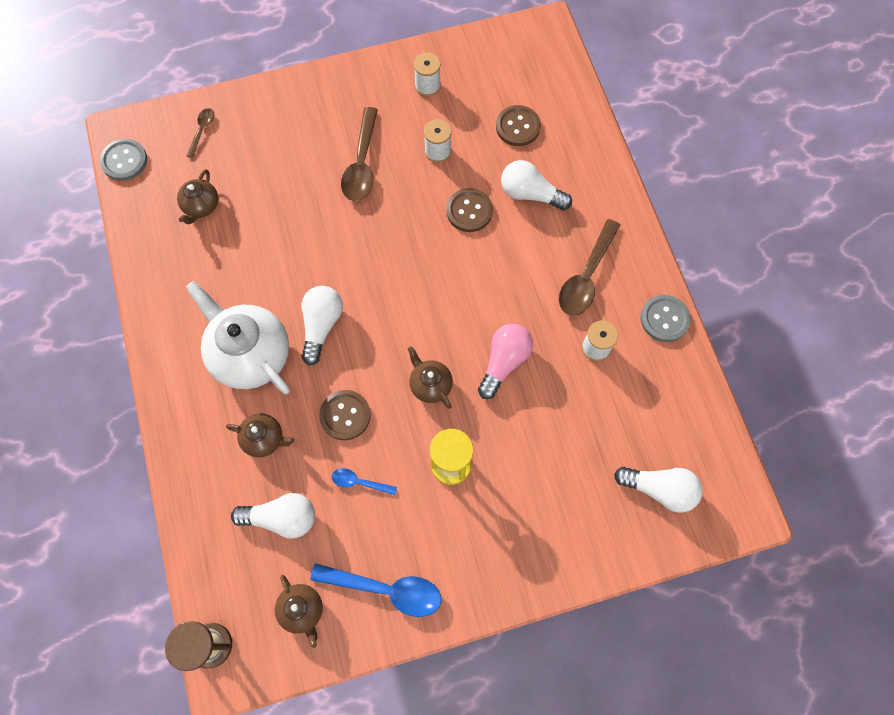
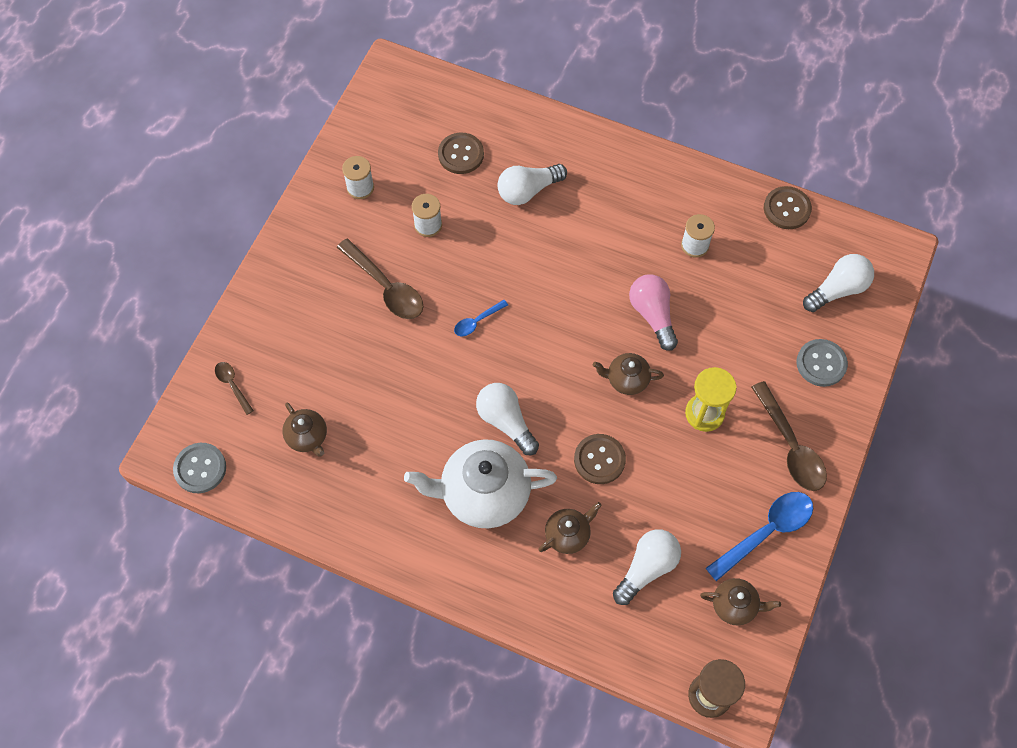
camera: 50 degrees left, 5 degrees down
blue spoon [332,468,397,495] -> blue spoon moved to [454,300,508,336]
brown button [446,188,493,232] -> brown button moved to [764,186,812,229]
brown spoon [559,219,620,316] -> brown spoon moved to [751,381,827,491]
grey button [641,295,691,342] -> grey button moved to [796,339,848,387]

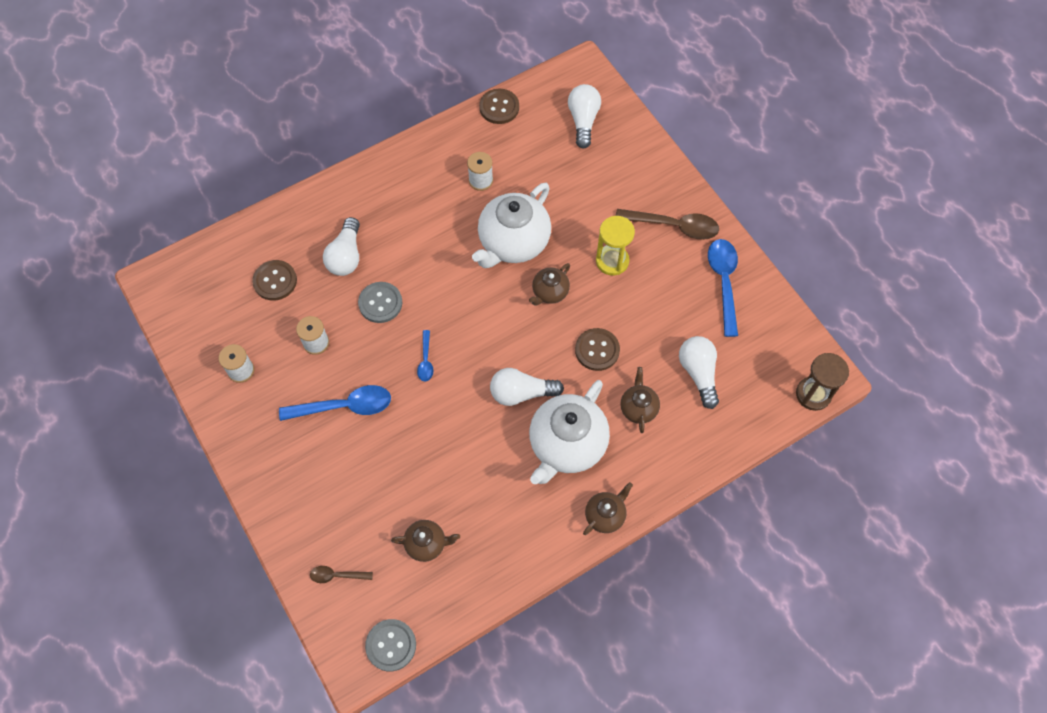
camera: 55 degrees left, 0 degrees up
brown spoon [336,238,423,319] -> blue spoon [279,385,391,421]
pink light bulb [629,274,678,351] -> white teapot [472,183,551,268]
brown teapot [700,578,781,626] -> brown teapot moved to [583,482,633,535]
grey button [796,339,848,387] -> grey button moved to [358,282,402,323]

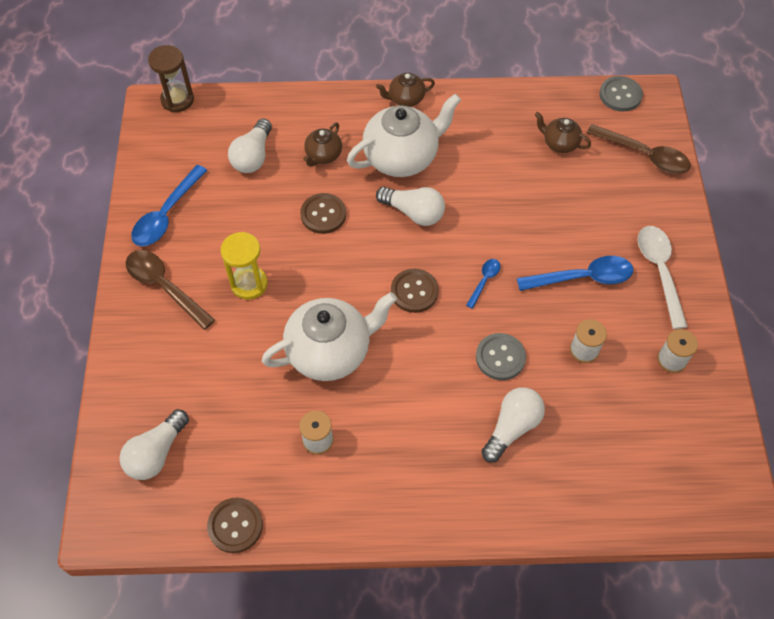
camera: 150 degrees left, 5 degrees down
brown button [252,260,297,301] -> brown button moved to [391,269,439,313]
blue spoon [279,385,391,421] -> blue spoon turned 150 degrees clockwise [517,256,633,291]
brown spoon [310,566,373,583] -> brown spoon [586,124,691,174], size x1.92
brown teapot [529,263,570,305] -> none
none -> white spoon [638,226,688,329]

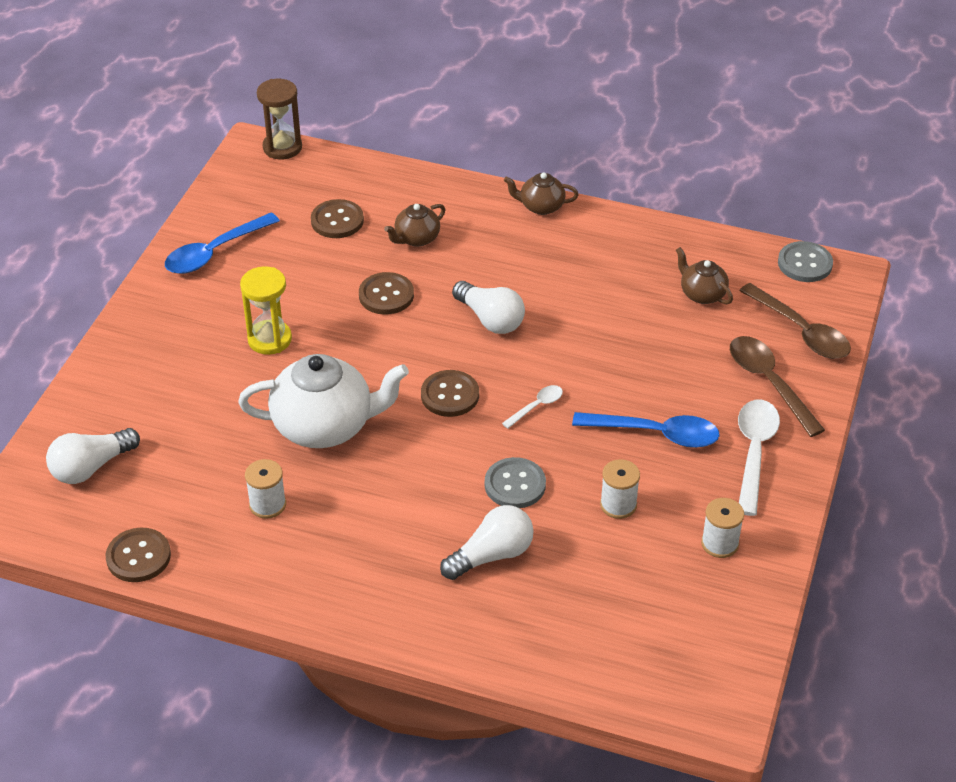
camera: 20 degrees right, 15 degrees down
brown spoon [126,250,215,330] -> brown spoon moved to [730,336,825,437]
white light bulb [228,119,272,173] -> brown button [311,199,364,238]
white teapot [347,94,461,177] -> none
blue spoon [466,259,500,309] -> white spoon [502,385,563,428]

